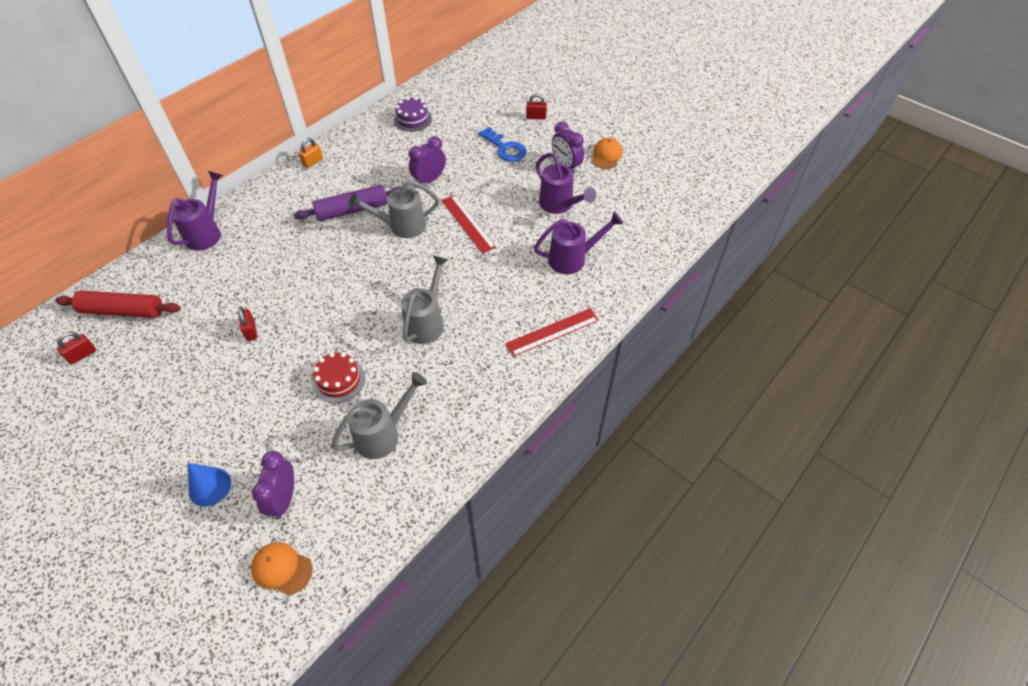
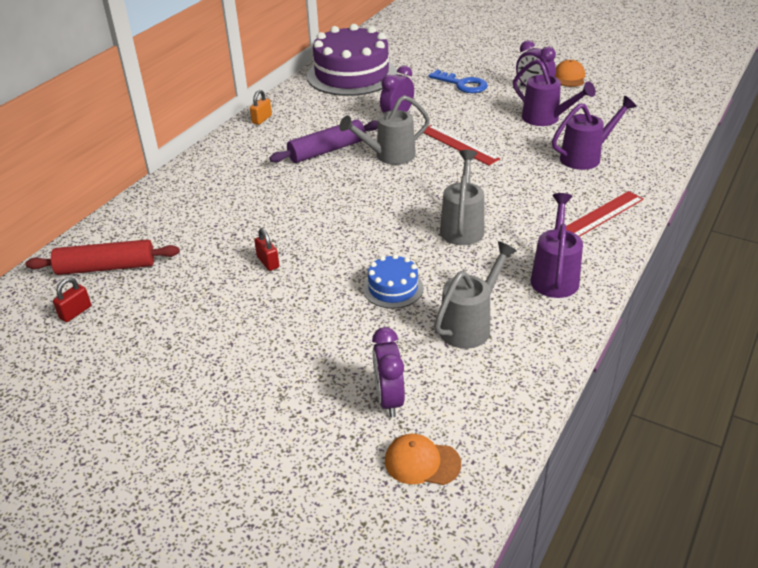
camera: 10 degrees left, 15 degrees down
purple watering can [167,171,223,251] -> purple watering can moved to [531,193,583,298]
blue cone [188,463,231,507] -> none
red cake [312,352,365,403] -> blue cake [363,254,423,309]
purple cake [394,97,432,132] -> purple cake [307,24,397,96], size x2.17
red padlock [526,94,547,120] -> none

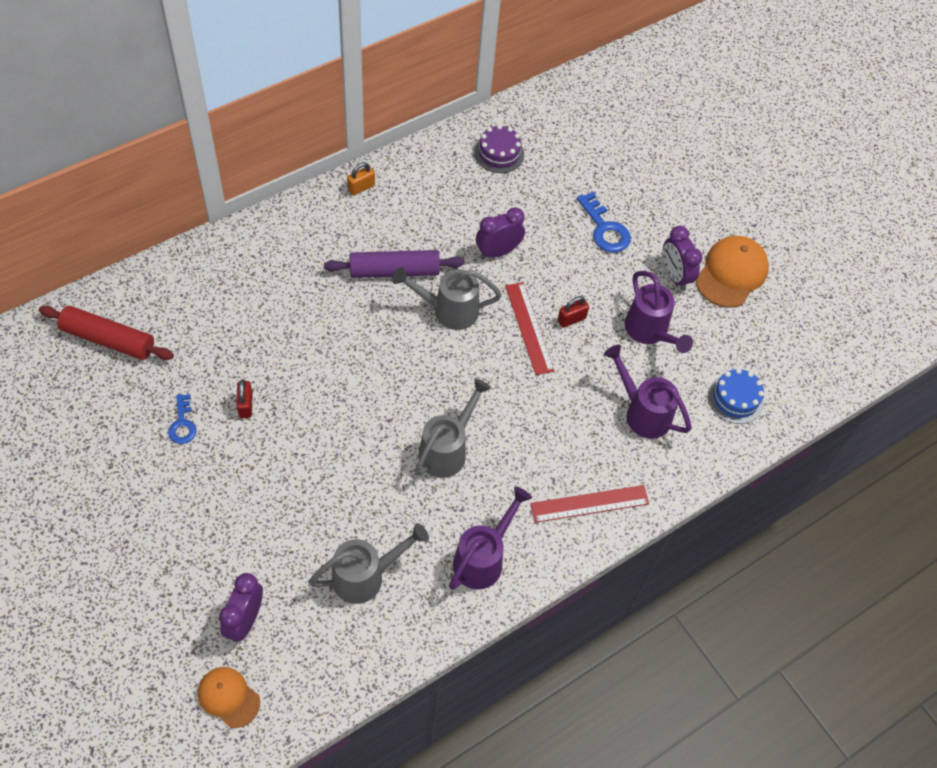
camera: 20 degrees right, 20 degrees up
red padlock [53,277,91,322] -> red padlock moved to [558,296,589,328]
purple cake [307,24,397,96] -> purple cake [474,125,524,173], size x0.46
blue cake [363,254,423,309] -> blue cake moved to [708,368,764,424]
purple watering can [552,96,637,170] -> purple watering can turned 135 degrees counterclockwise [604,344,691,439]
orange cap [555,60,585,87] -> orange cap [696,236,769,308], size x1.62
none -> blue key [168,394,197,444]

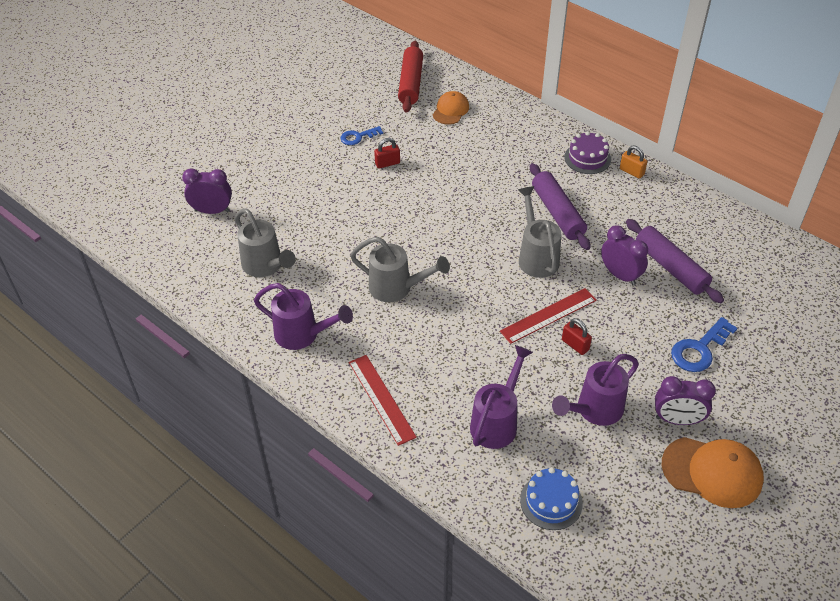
camera: 80 degrees right, 10 degrees down
orange cap [198,667,260,728] -> orange cap moved to [433,91,469,124]
purple cake [474,125,524,173] -> purple cake moved to [564,131,611,174]
purple clock [663,226,702,290] -> purple clock turned 135 degrees counterclockwise [655,376,716,425]
none -> purple rolling pin [626,219,724,303]

